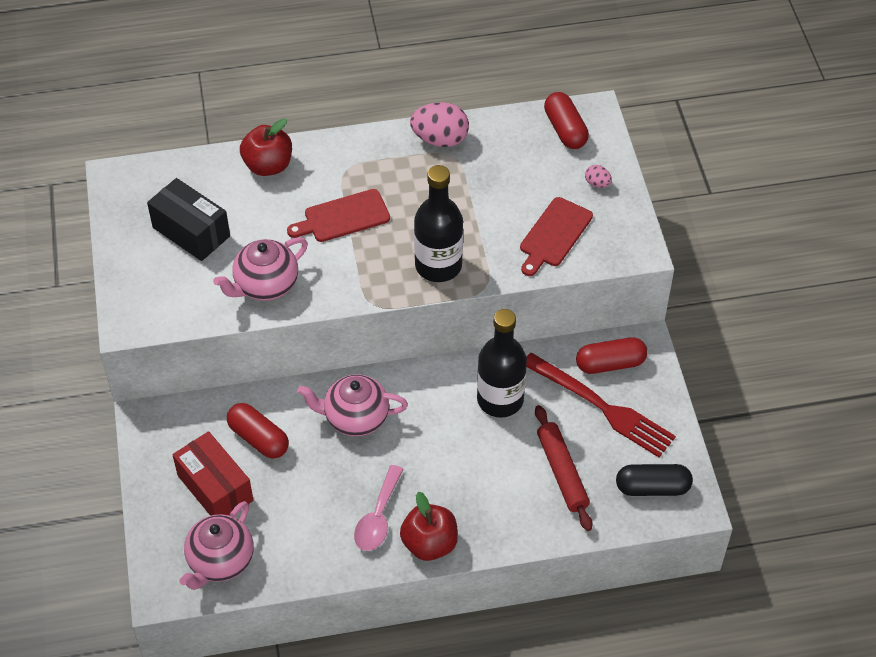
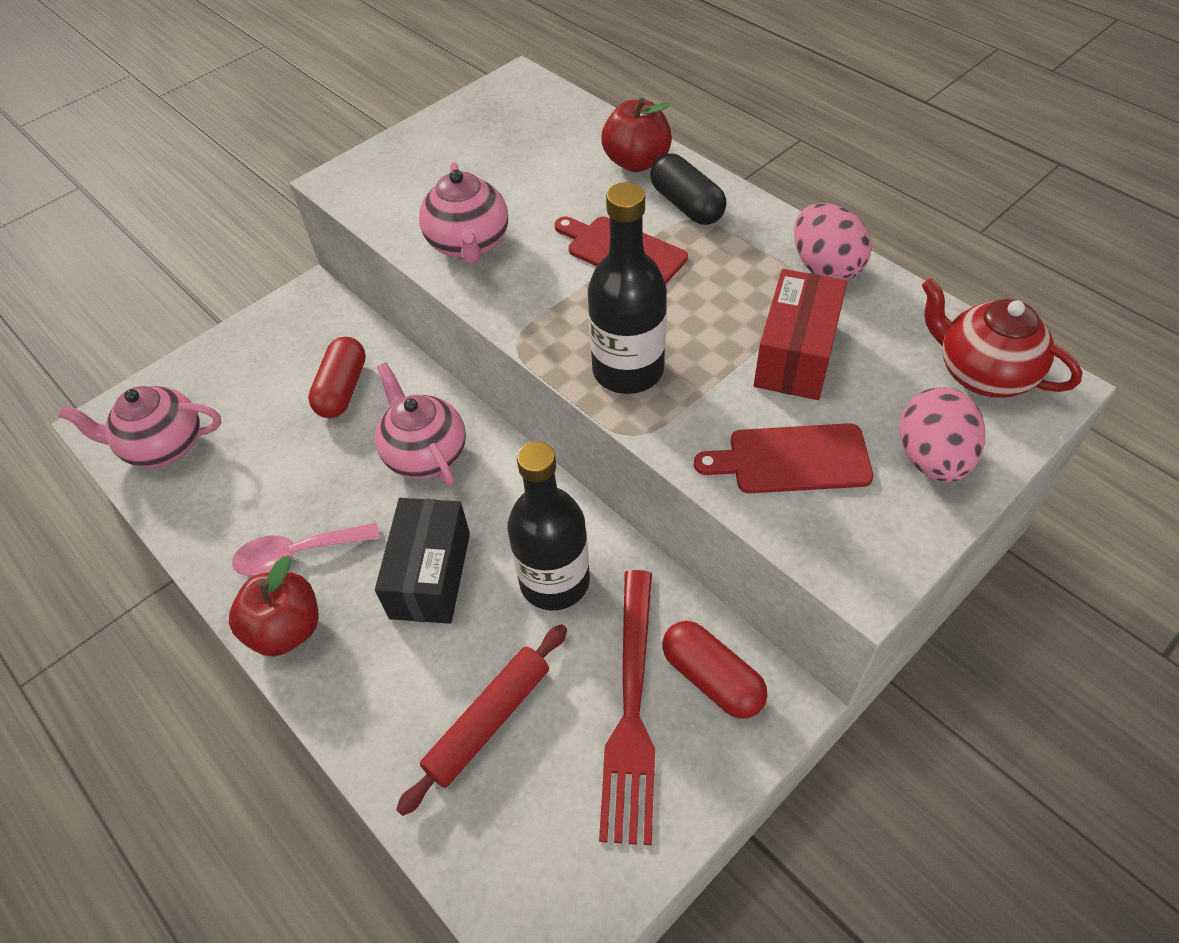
camera: 60 degrees right, 0 degrees up
black box [147,178,230,261] -> black box moved to [375,498,470,624]
red box [172,431,253,516] -> red box moved to [754,269,847,400]
pink teapot [213,237,308,301] -> pink teapot turned 120 degrees counterclockwise [419,162,508,264]
red capsule [544,92,589,149] -> red teapot [922,278,1083,398]
pink egg [585,165,612,188] -> pink egg [900,387,985,482], size x2.07
black capsule [616,464,693,496] -> black capsule moved to [650,154,726,225]

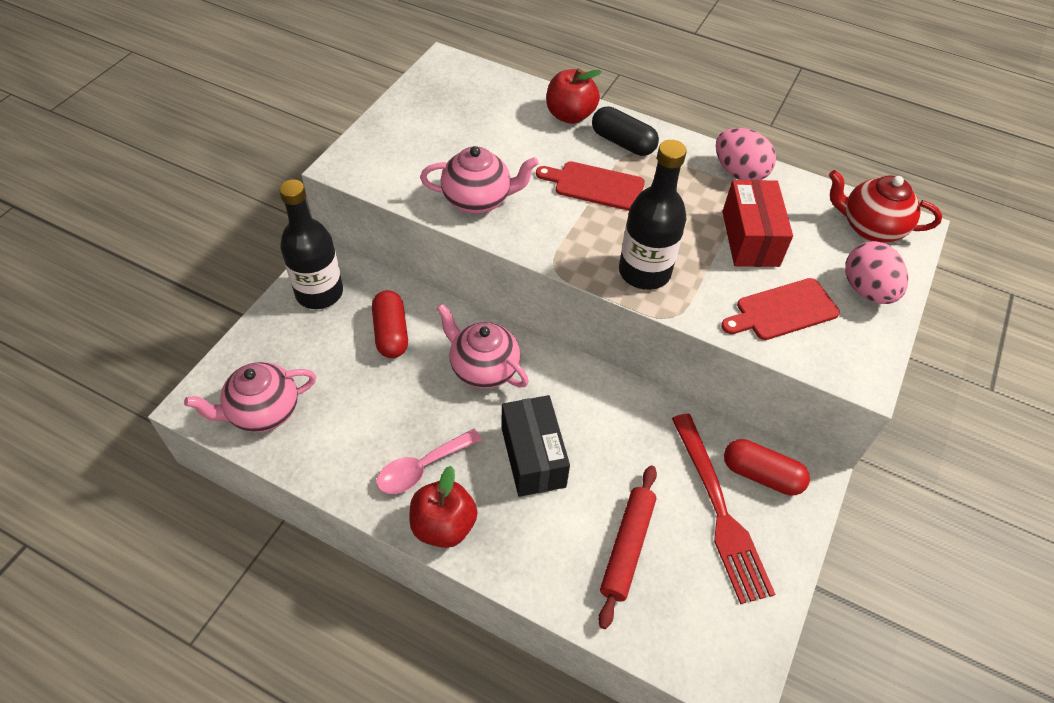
camera: 25 degrees left, 0 degrees up
pink teapot [419,162,508,264] -> pink teapot turned 60 degrees counterclockwise [420,146,539,214]
black bottle [507,441,590,611] -> black bottle moved to [279,179,343,309]

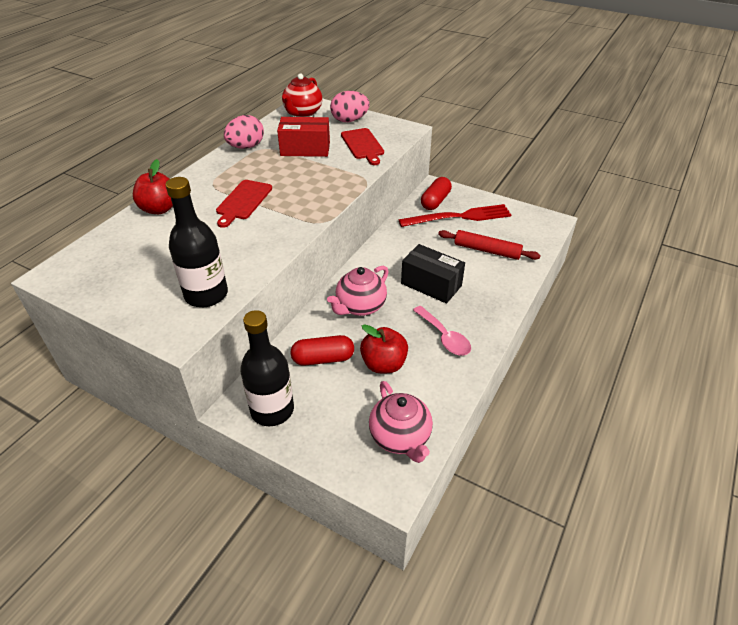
camera: 85 degrees left, 10 degrees down
red apple [410,466,478,548] -> red apple moved to [360,324,408,373]
pink teapot [420,146,539,214] -> none
black box [501,395,570,497] -> black box turned 45 degrees clockwise [401,244,465,304]
black capsule [592,106,659,156] -> none
black bottle [619,140,687,290] -> black bottle moved to [166,177,228,307]

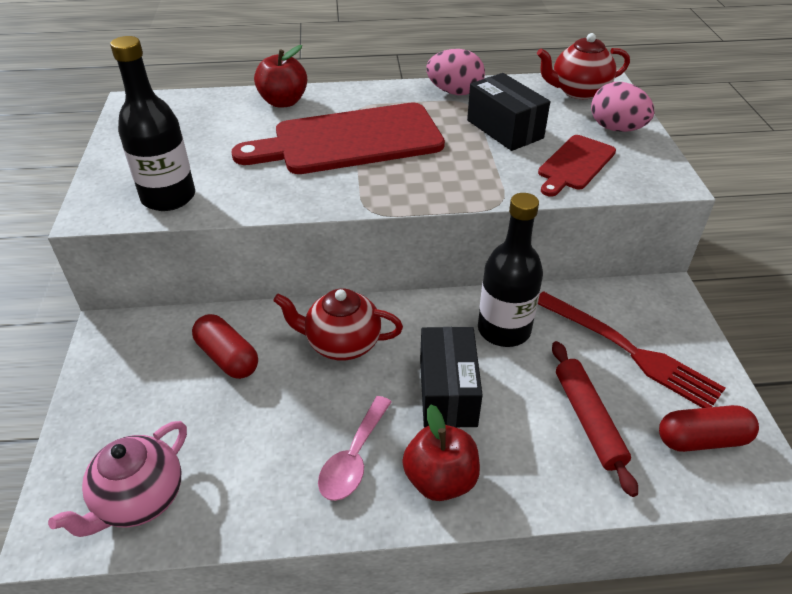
camera: 55 degrees right, 0 degrees up
red cutting board [216,180,272,228] -> red cutting board [231,103,445,174], size x1.91
black bottle [240,310,294,426] -> black bottle moved to [478,193,543,347]
red box [277,117,330,157] -> black box [467,73,550,151]
pink teapot [327,265,388,316] -> red teapot [273,288,403,360]
red apple [360,324,408,373] -> red apple moved to [402,405,480,501]
red capsule [421,177,452,210] -> red capsule moved to [659,405,759,452]

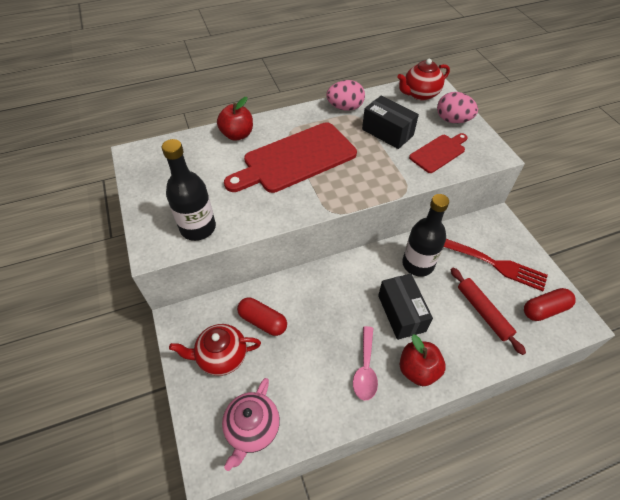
camera: 15 degrees left, 10 degrees up
red teapot [273,288,403,360] -> red teapot moved to [169,324,261,376]
red cutting board [538,135,616,196] -> red cutting board turned 150 degrees counterclockwise [409,133,467,173]

